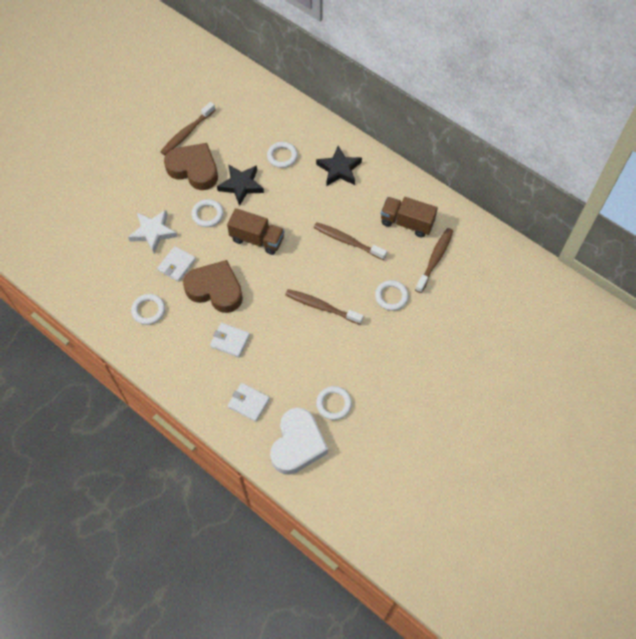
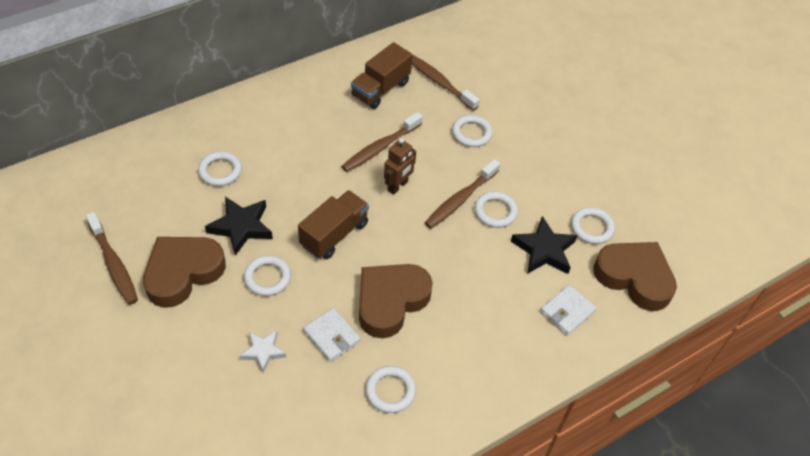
camera: 75 degrees left, 10 degrees down
white star [128,210,177,253] -> white star [239,330,286,373], size x0.63
white wallet [210,323,250,358] -> none
white heart [270,407,328,475] -> brown heart [593,242,677,311]
black star [316,146,362,186] -> black star moved to [511,216,578,274]
none -> brown robot [384,138,416,195]
none -> white ring [474,191,518,228]

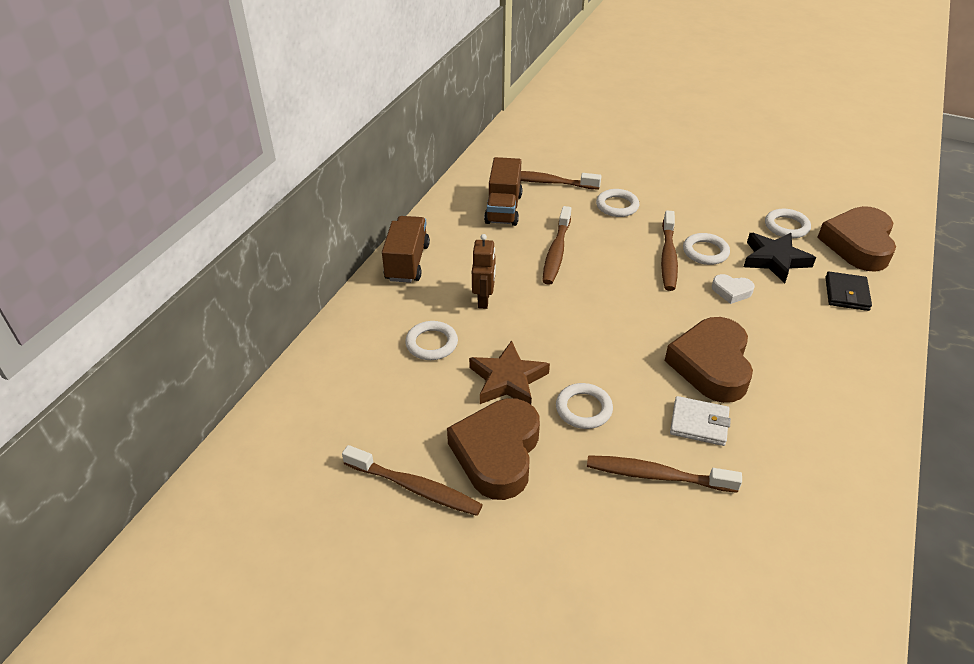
camera: 30 degrees left, 10 degrees down
black star [205,197,273,256] -> brown star [469,340,550,404]
white star [239,330,286,373] -> brown toothbrush [587,455,742,493]
brown truck [298,190,369,259] -> brown truck moved to [382,216,430,283]
white ring [366,366,416,413] -> none
brown robot [384,138,416,195] -> brown robot moved to [472,234,496,309]
white wallet [540,285,597,336] -> black wallet [825,272,872,311]
brown heart [593,242,677,311] -> brown heart turned 75 degrees counterclockwise [817,206,896,272]
none -> white heart [712,274,755,304]

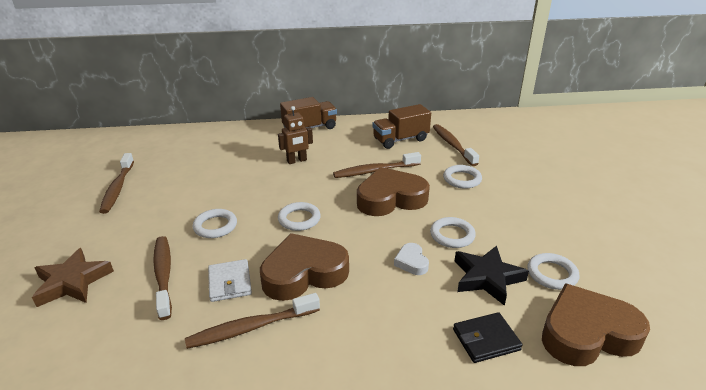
camera: 60 degrees right, 10 degrees down
white ring [405,321,458,360] -> white ring moved to [278,202,321,231]
brown heart [447,398,540,500] -> brown heart moved to [357,167,430,216]
brown star [469,340,550,404] -> brown star moved to [32,248,114,307]
brown toothbrush [661,210,678,291] -> brown toothbrush moved to [185,293,320,349]

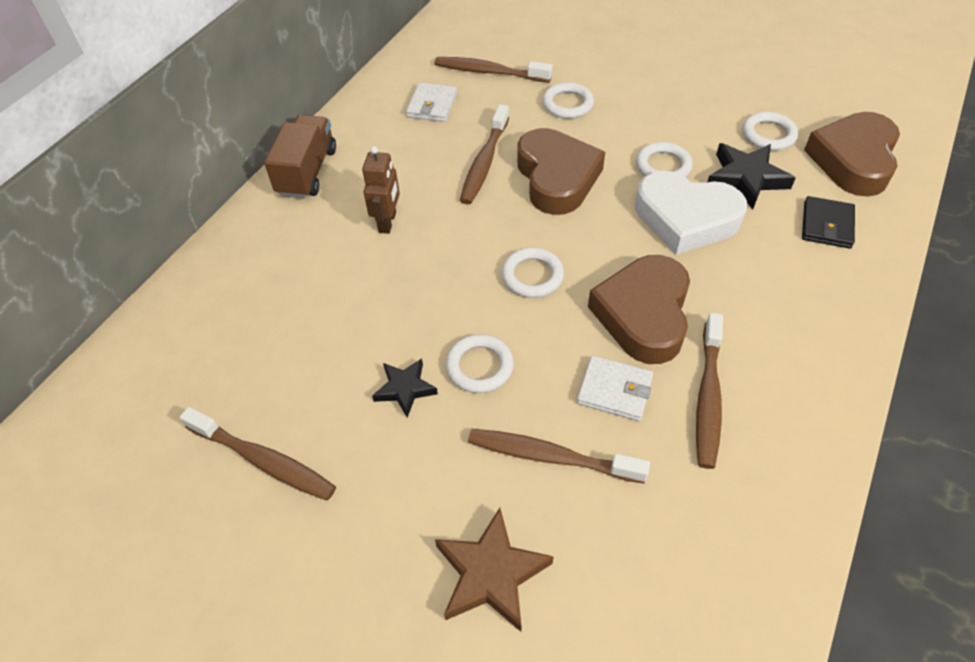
camera: 55 degrees left, 20 degrees up
brown heart [357,167,430,216] -> brown heart turned 150 degrees clockwise [517,128,605,215]
brown truck [373,104,431,149] -> white wallet [406,83,457,122]
white heart [394,243,429,275] -> white heart [635,171,747,255], size x2.20
none -> black star [372,358,438,418]

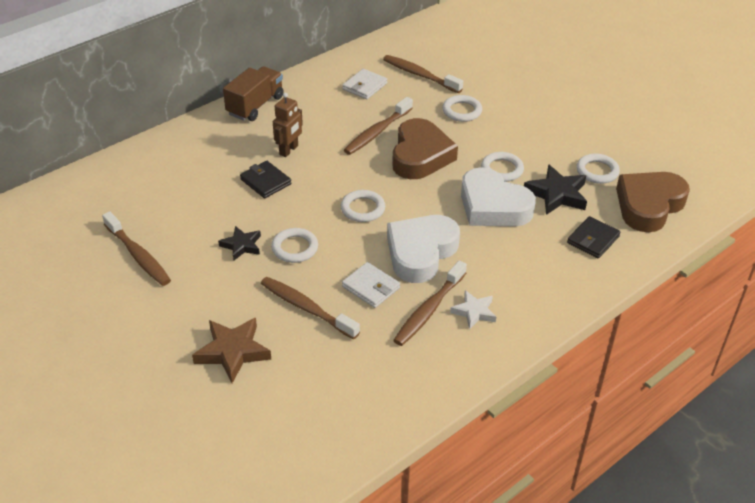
camera: 20 degrees right, 10 degrees down
brown heart [588,255,690,364] -> white heart [387,215,460,283]
none -> black wallet [240,161,291,198]
none -> white star [450,290,496,330]

